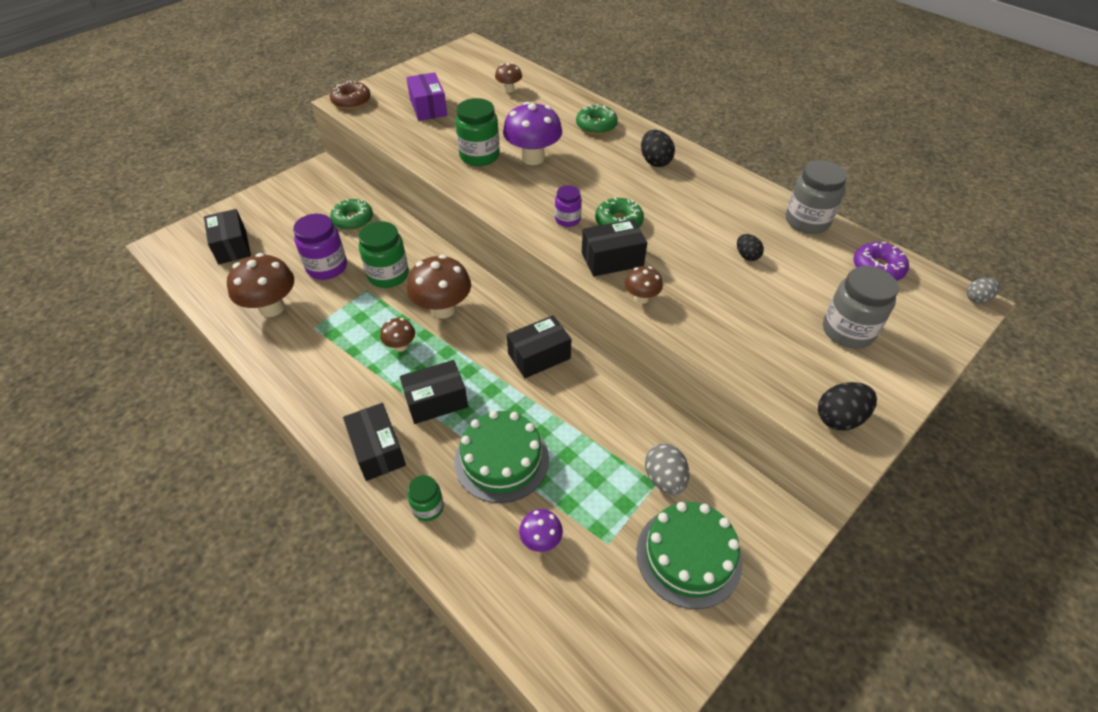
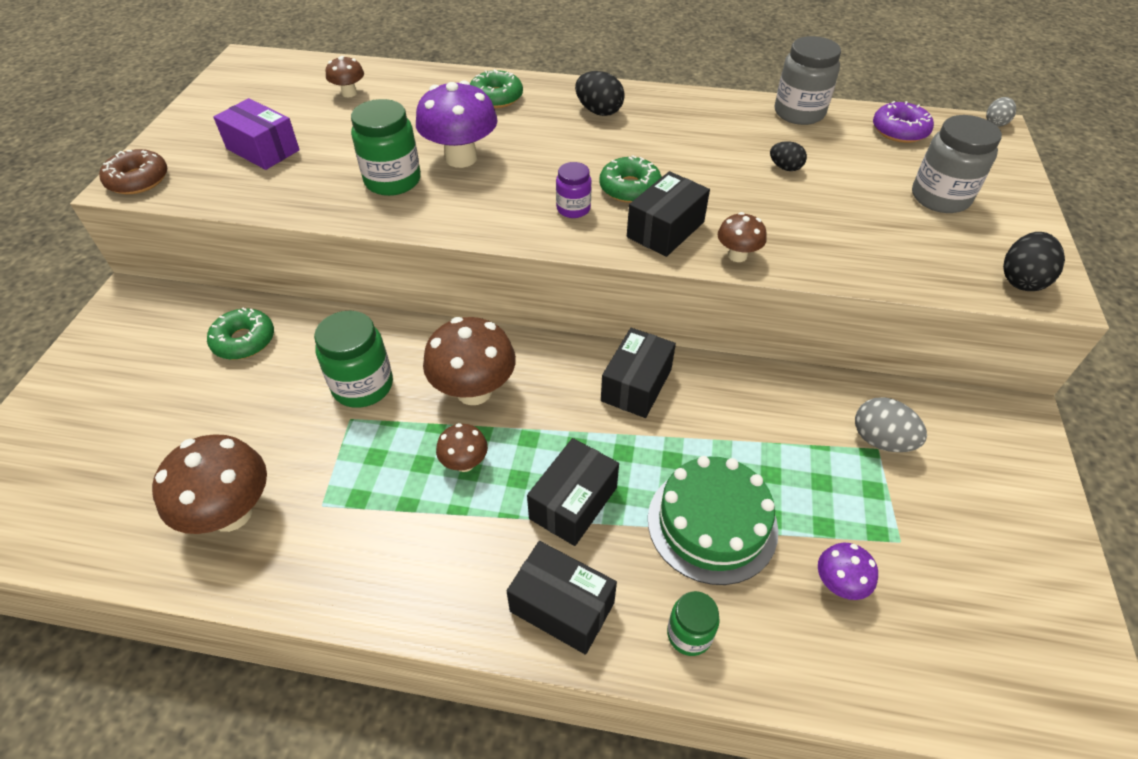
camera: 35 degrees left, 0 degrees up
black box [204,209,251,264] -> none
purple jar [293,214,347,280] -> none
green cake [637,502,743,609] -> none

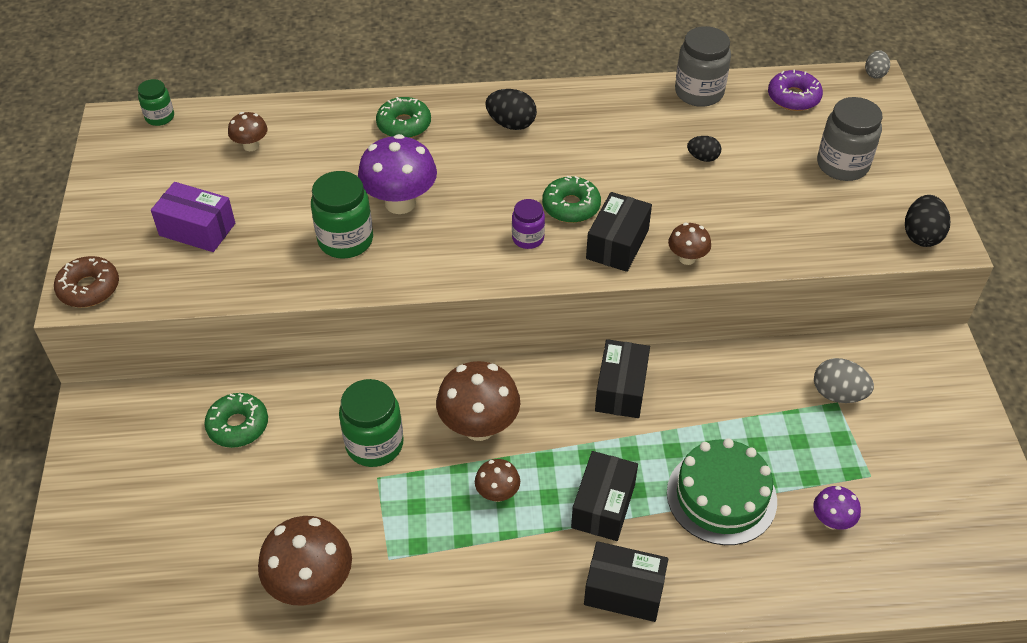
camera: 15 degrees left, 0 degrees up
green jar [667,591,720,656] -> green jar moved to [138,79,174,126]

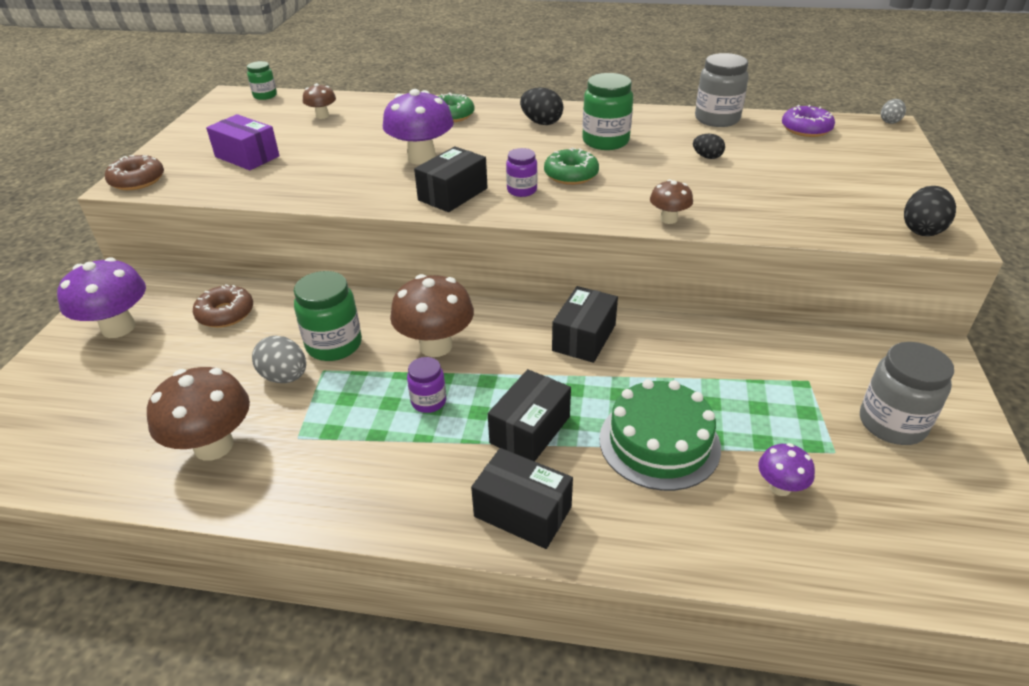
camera: 15 degrees right, 10 degrees down
green donut [204,393,268,448] -> brown donut [193,284,253,328]
green jar [311,171,373,259] -> green jar moved to [582,73,633,150]
brown mushroom [475,459,520,502] -> purple jar [407,357,446,413]
black box [586,192,652,272] -> black box moved to [414,146,488,212]
grey egg [814,358,874,403] -> grey egg moved to [252,336,306,383]
grey jar [817,97,883,181] -> grey jar moved to [860,342,954,445]
none -> purple mushroom [57,257,146,338]

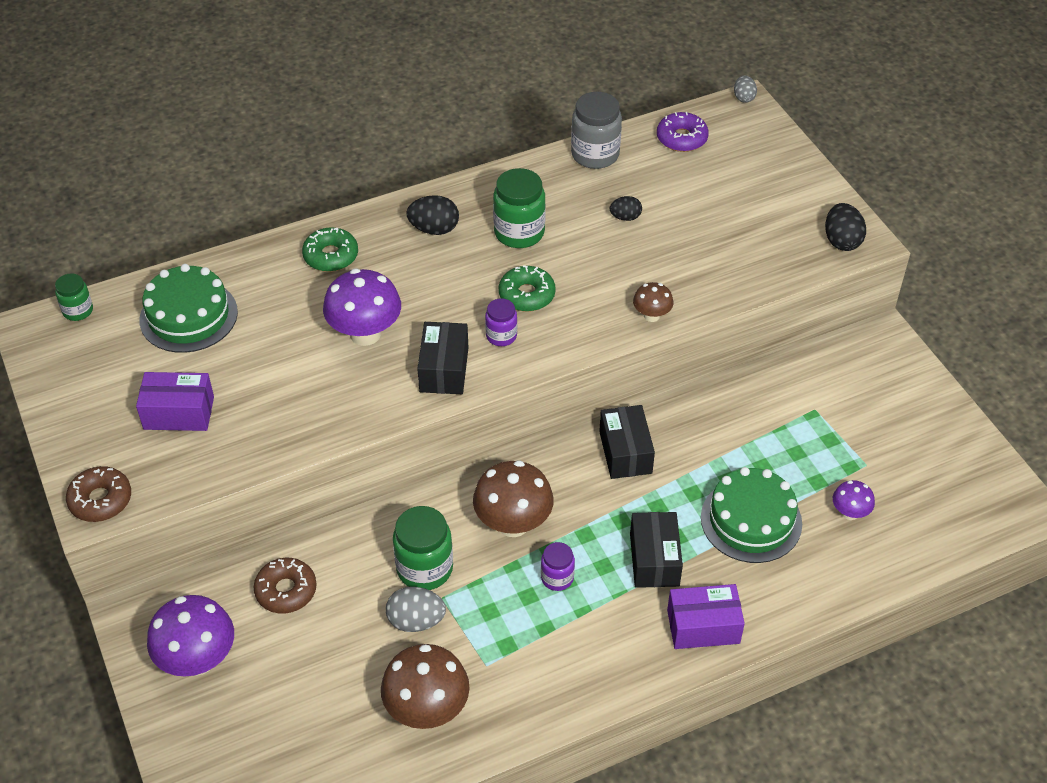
camera: 35 degrees left, 10 degrees up
brown mushroom [303,83,336,119] -> green cake [139,264,238,353]
black box [471,448,573,549] -> purple box [667,584,745,649]
grey jar [860,342,954,445] -> none

